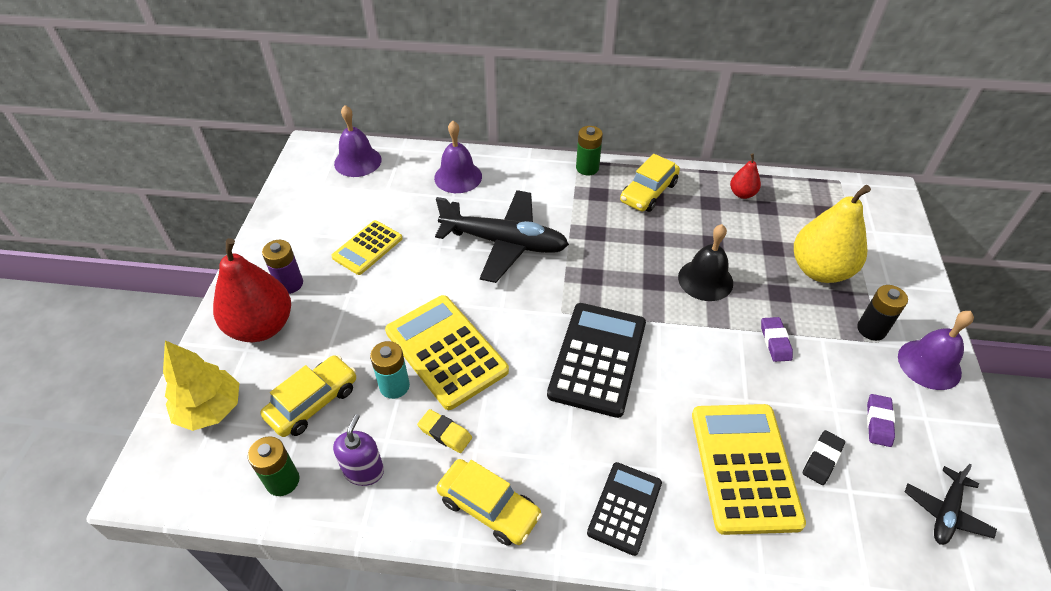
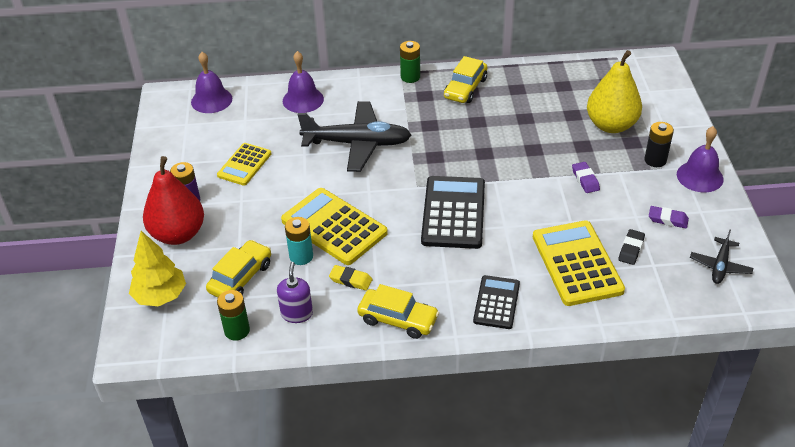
camera: 10 degrees left, 5 degrees down
black bell [678,224,733,301] -> none
red pear [730,153,761,199] -> none
purple eraser [867,394,895,447] -> purple eraser turned 75 degrees counterclockwise [649,206,689,229]

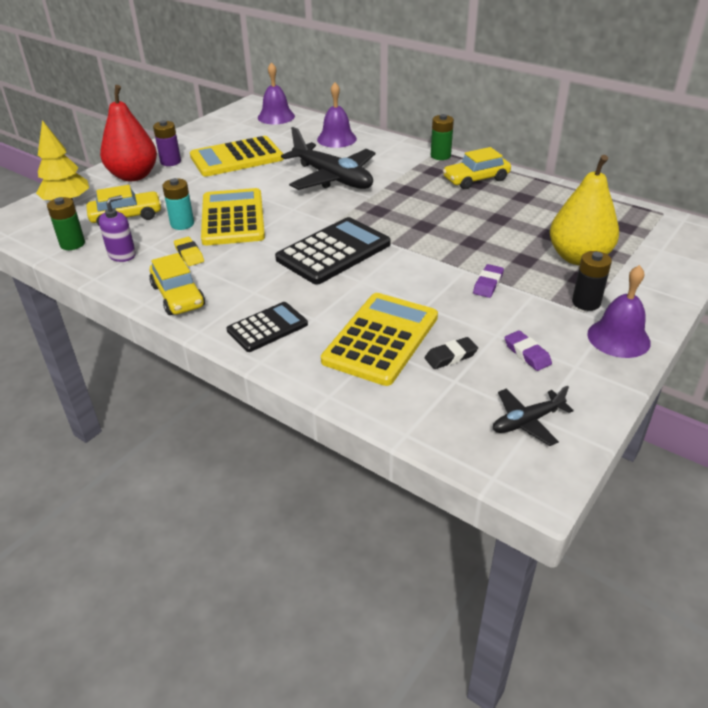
camera: 40 degrees right, 5 degrees down
yellow calculator [217,143,272,186] -> yellow calculator [190,136,284,177], size x1.67

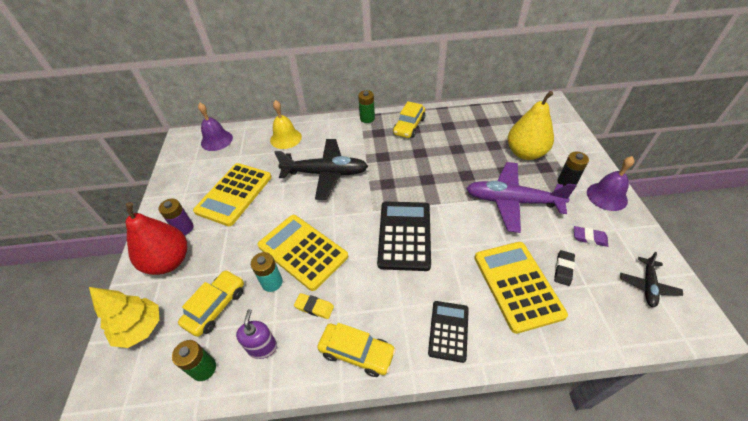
camera: 40 degrees left, 10 degrees up
purple bell [317,82,357,148] -> yellow bell [270,100,302,149]
purple eraser [473,264,504,298] -> purple plane [466,162,576,233]

